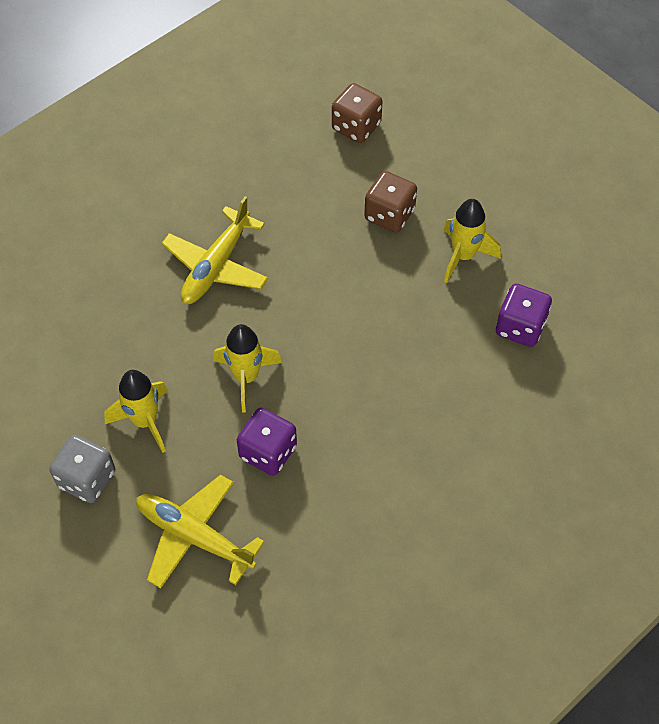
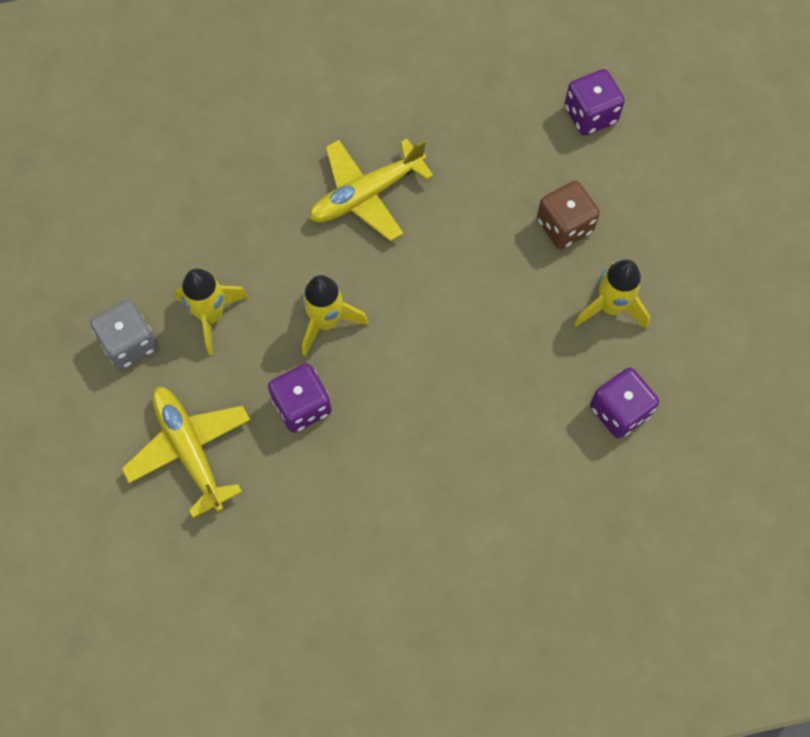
camera: 30 degrees right, 10 degrees up
brown dice [332,83,382,143] -> purple dice [564,69,625,136]

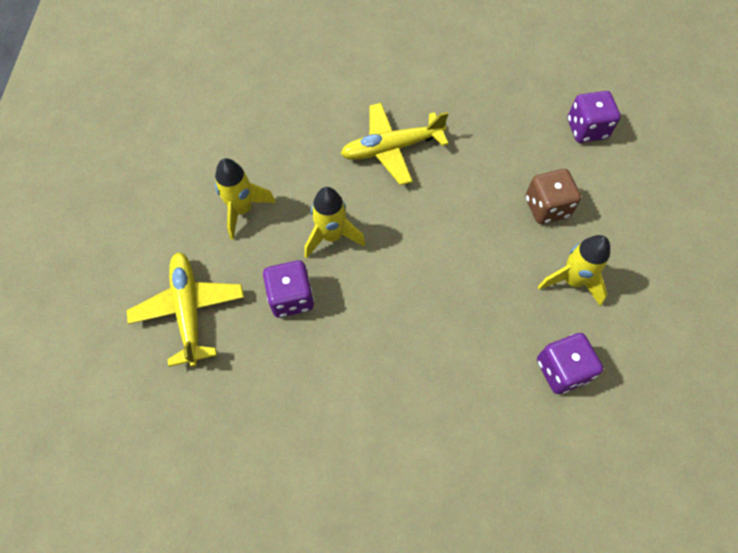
camera: 15 degrees right, 5 degrees down
grey dice [90,300,158,369] -> none

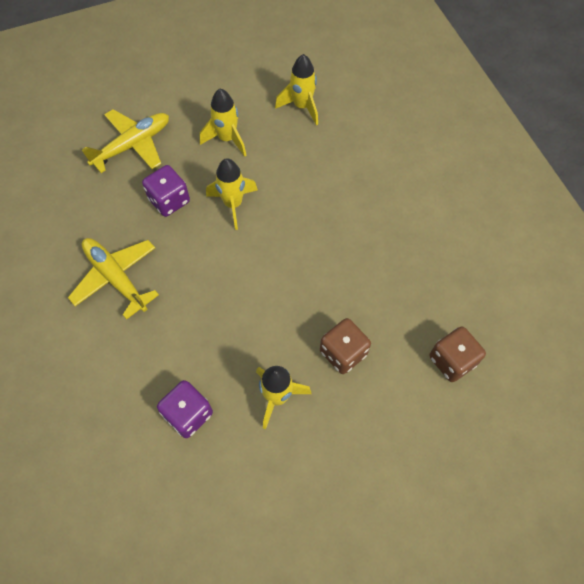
camera: 65 degrees right, 0 degrees up
yellow plane [341,103,449,185] -> yellow plane moved to [68,238,159,320]
purple dice [568,91,621,143] -> brown dice [429,326,486,382]
none -> yellow rocket [275,54,318,125]

